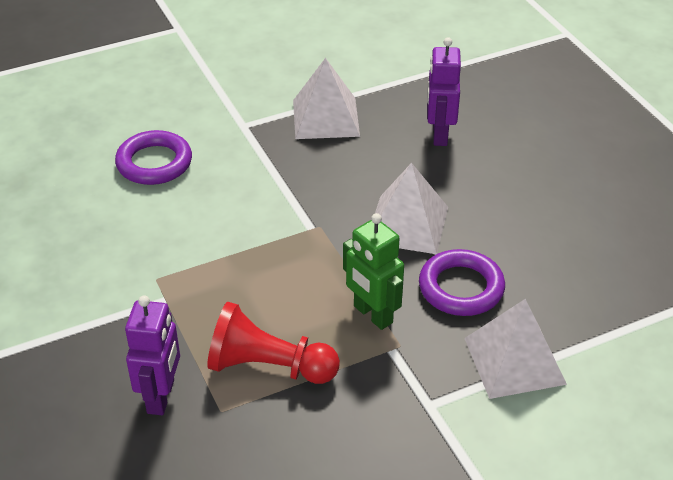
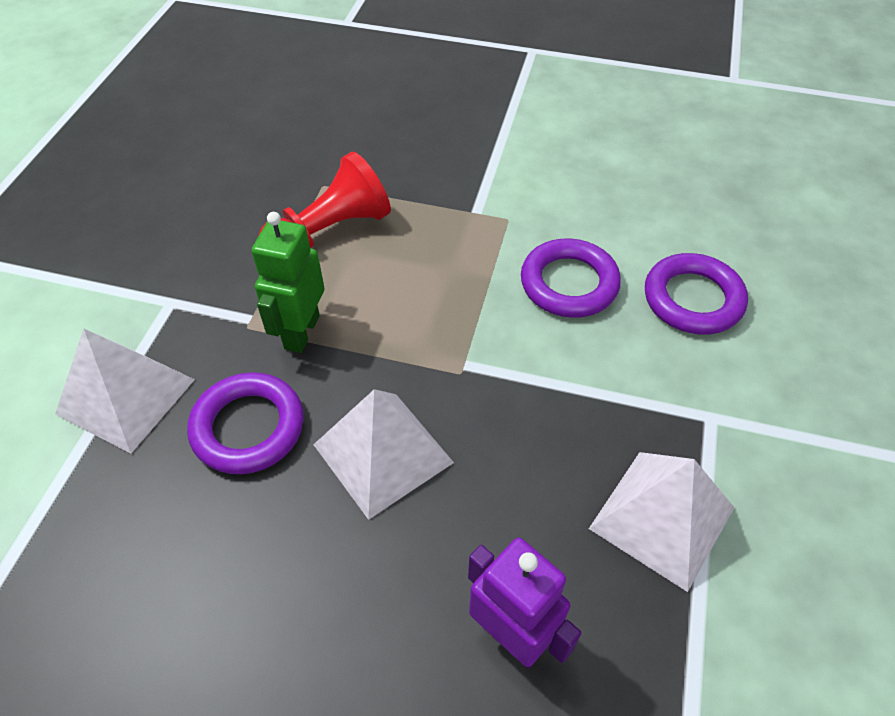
camera: 130 degrees right, 10 degrees up
purple robot [125,295,180,415] -> none
green robot [343,213,404,330] -> green robot turned 75 degrees counterclockwise [251,212,324,353]
none -> purple ring [521,238,621,318]

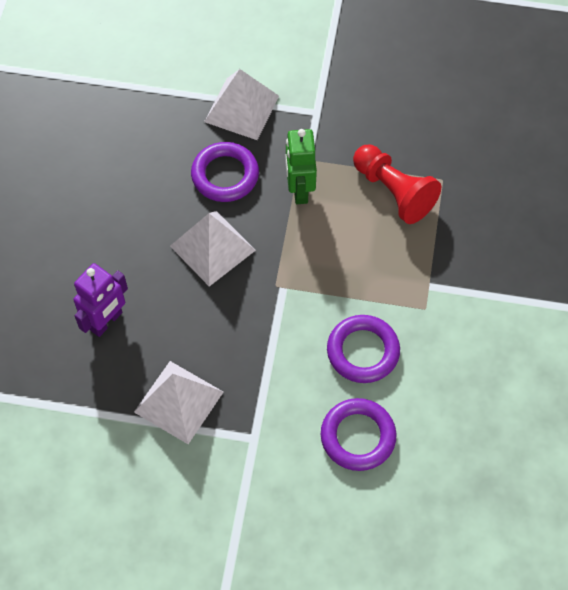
camera: 85 degrees right, 10 degrees up
green robot [251,212,324,353] -> green robot turned 105 degrees counterclockwise [285,129,317,204]

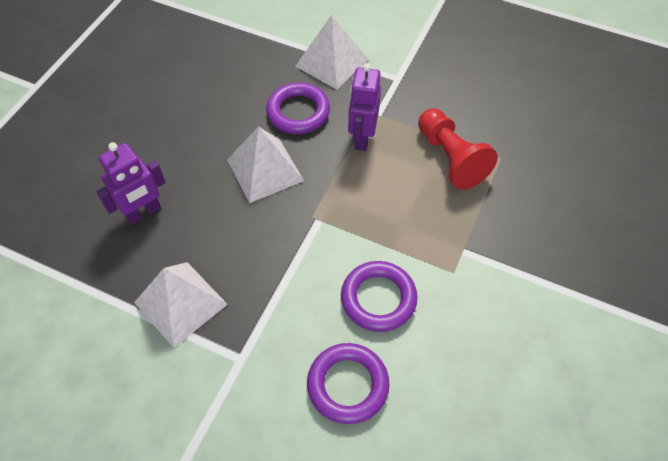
camera: 15 degrees right, 5 degrees down
green robot [285,129,317,204] -> purple robot [348,63,381,151]

